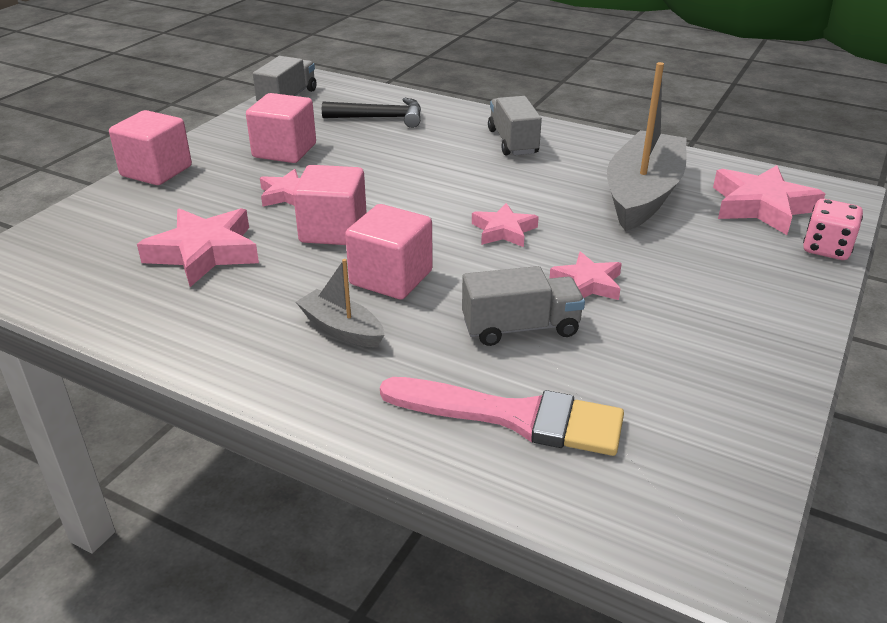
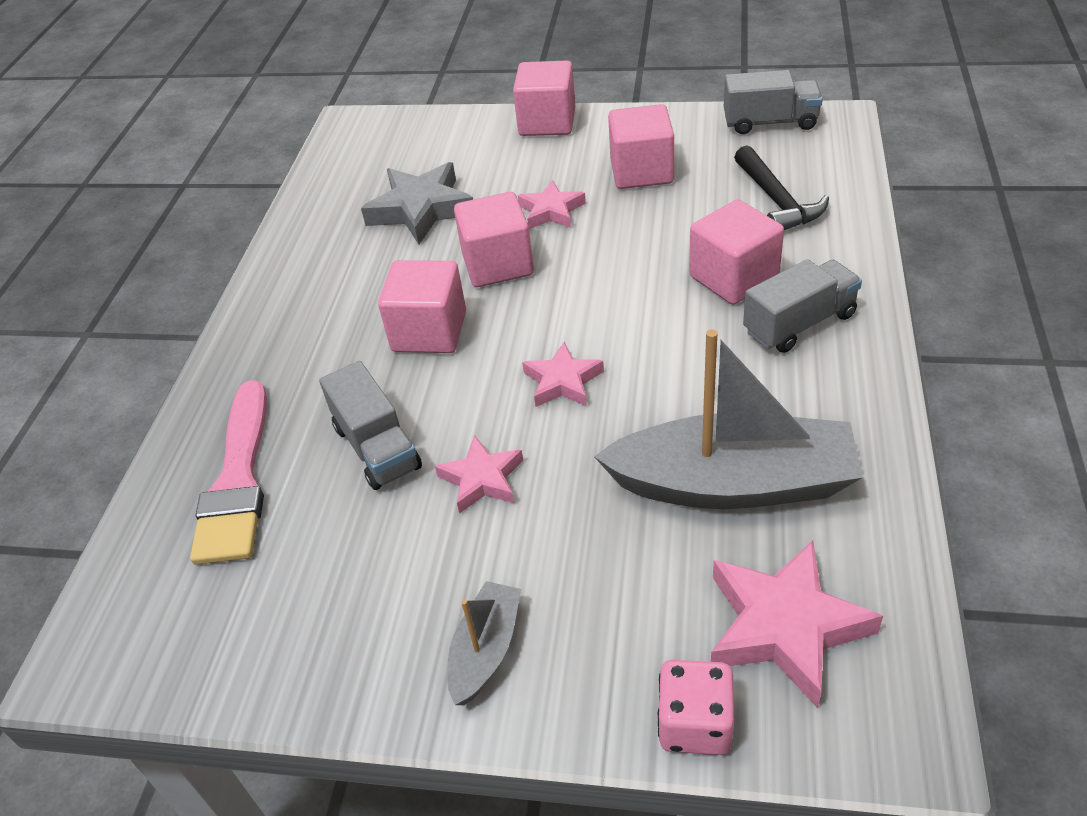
camera: 75 degrees right, 10 degrees up
pink star [137,208,259,287] -> grey star [361,162,473,245]
grey boat [296,259,384,348] -> grey boat moved to [447,581,521,705]
none -> pink cube [689,200,784,305]

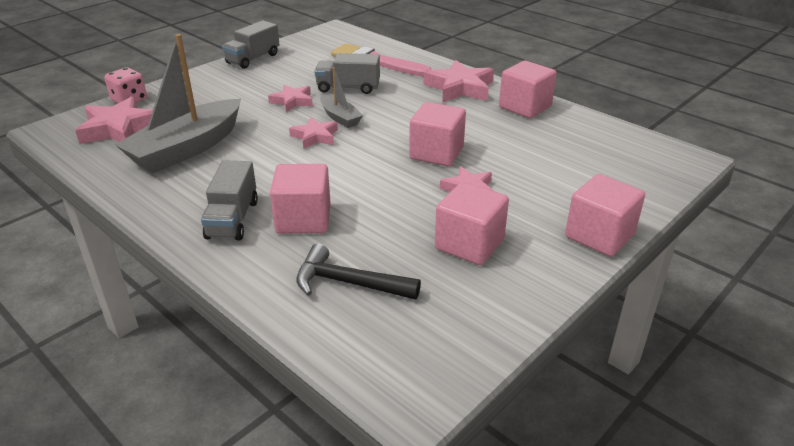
camera: 120 degrees right, 10 degrees down
grey star [361,162,473,245] -> none
pink cube [378,260,466,353] -> pink cube moved to [499,60,557,118]
grey boat [447,581,521,705] -> grey boat moved to [320,67,363,128]
grey truck [724,70,823,134] -> grey truck moved to [222,20,280,69]
none -> pink star [423,60,494,103]

